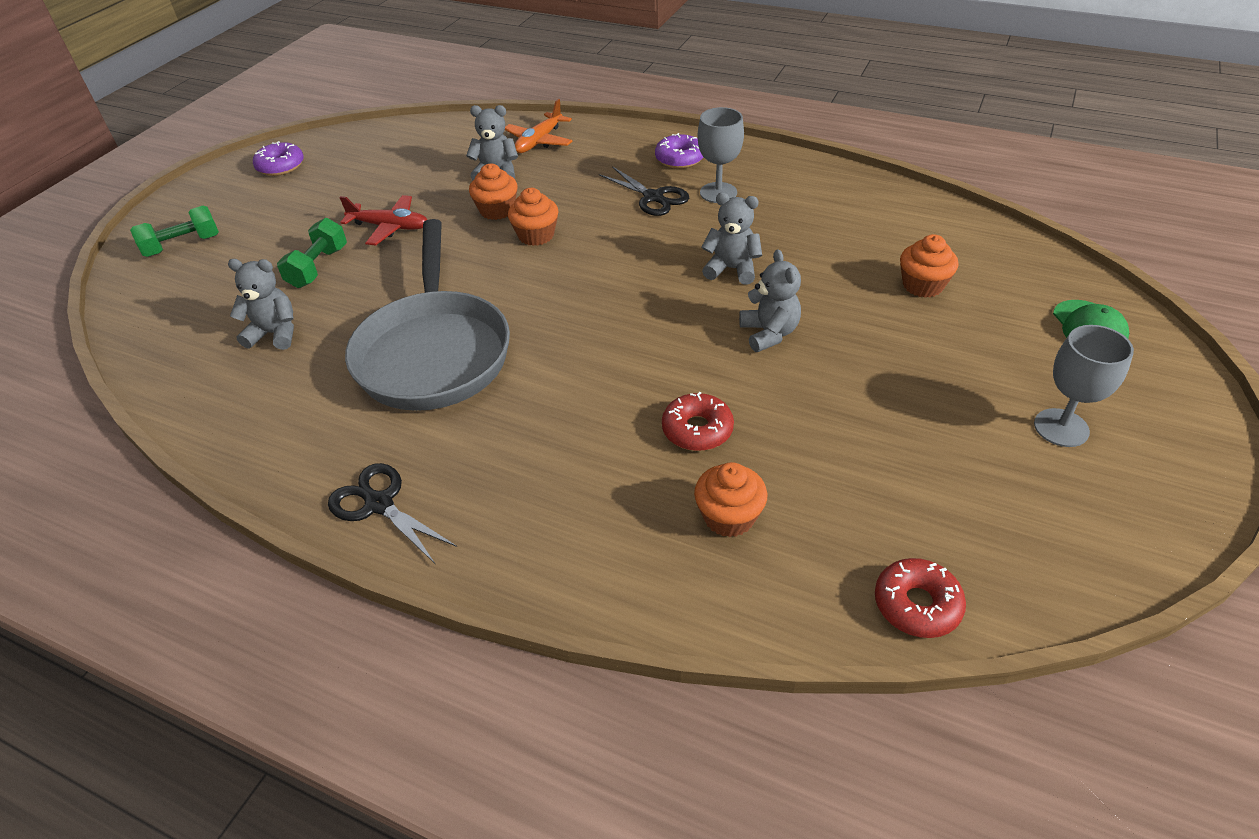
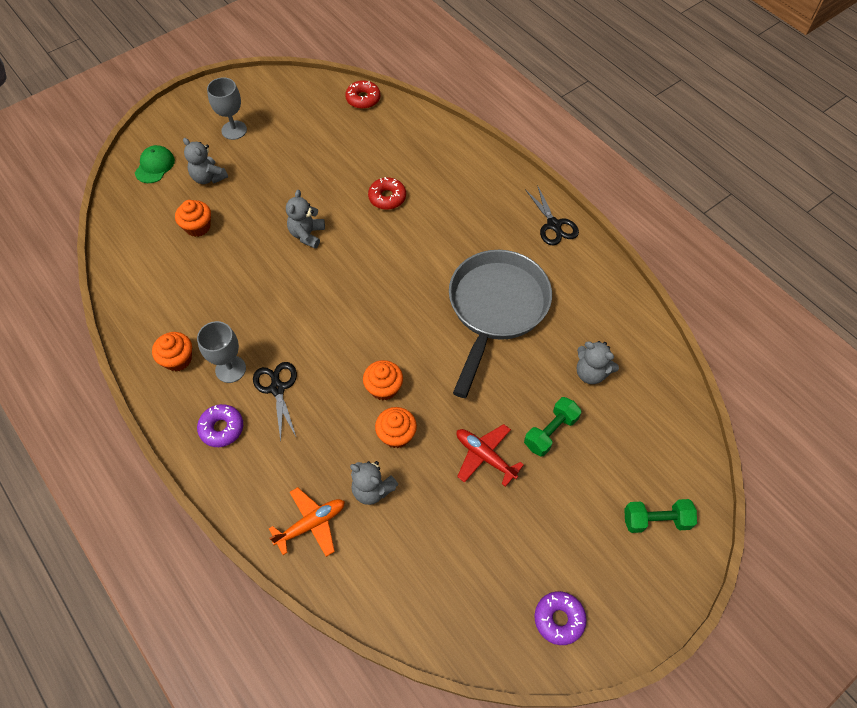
camera: 155 degrees left, 15 degrees up
orange cupcake [694,462,767,537] -> orange cupcake moved to [152,332,192,371]
grey teddy bear [702,193,762,285] -> grey teddy bear moved to [183,138,228,184]

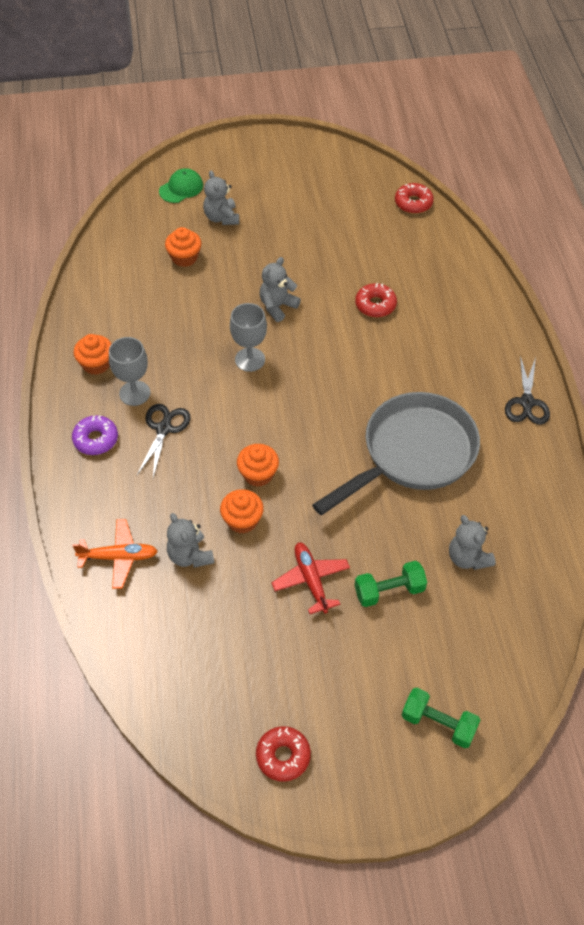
camera: 30 degrees right, 5 degrees down
grey goblet [207,77,247,140] -> grey goblet moved to [230,303,267,372]
purple donut [534,591,587,645] -> red donut [256,726,311,782]

